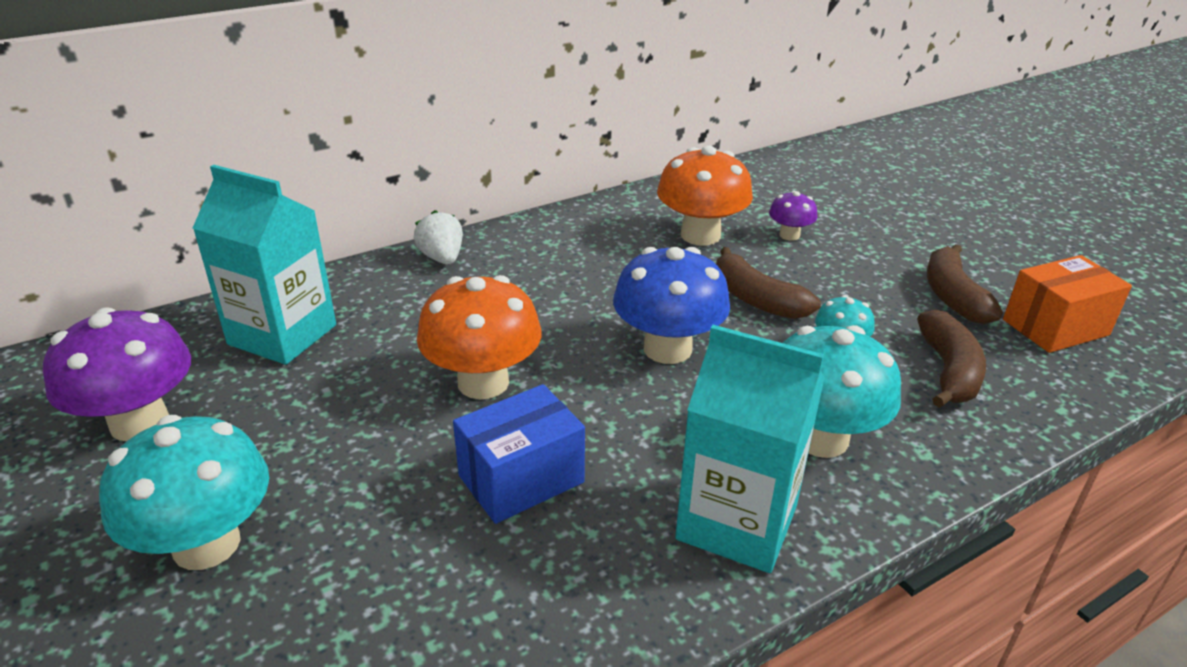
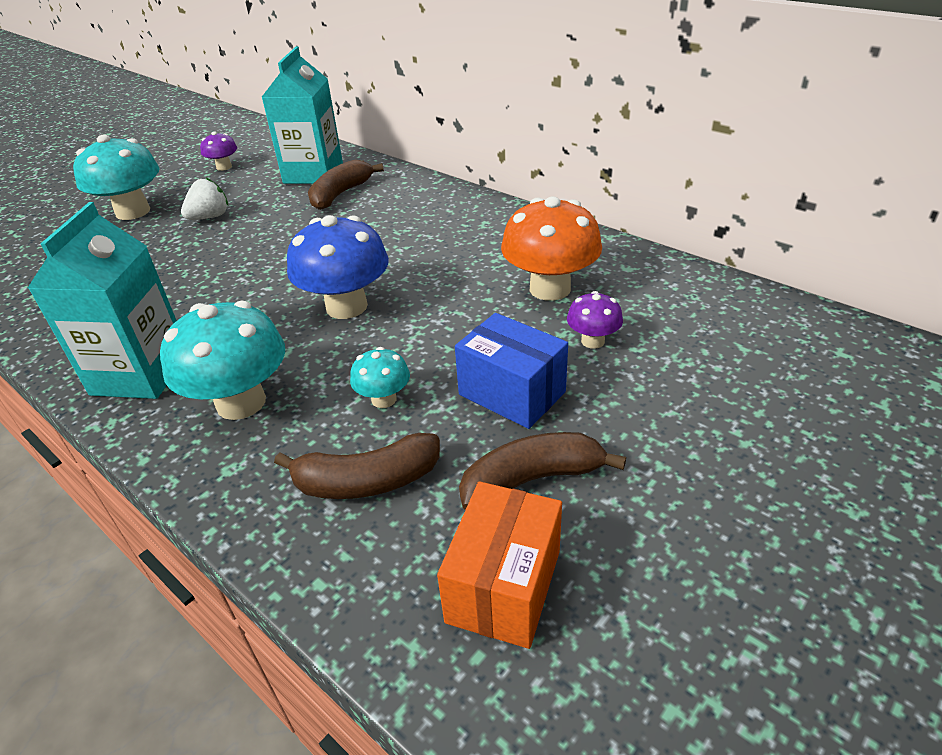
camera: 75 degrees right, 5 degrees up
purple mushroom [43,307,191,441] -> purple mushroom [200,132,237,171], size x0.51
white strawberry [414,210,463,264] -> white strawberry moved to [181,178,228,220]
orange mushroom [417,275,541,399] -> none
blue box [453,384,585,524] -> blue box moved to [455,313,568,429]
brown banana [716,247,821,319] -> brown banana moved to [308,160,384,210]
orange box [1003,255,1132,353] -> orange box turned 60 degrees clockwise [437,481,562,649]

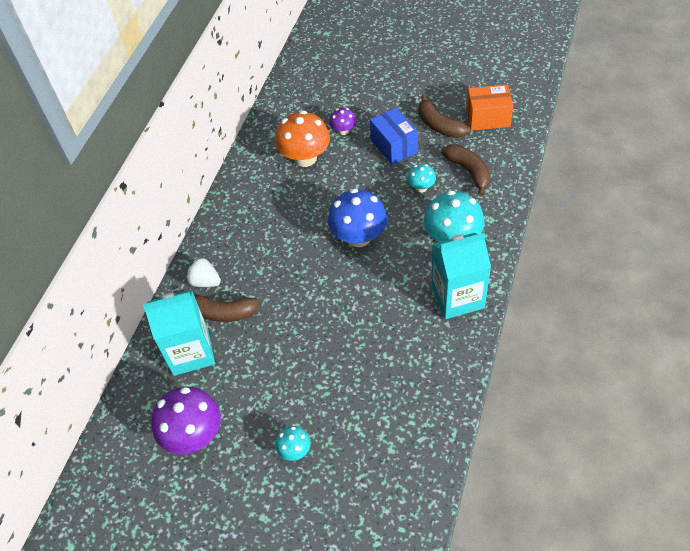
camera: 110 degrees left, 15 degrees up
turquoise mushroom [73,134,160,220] -> turquoise mushroom [275,426,311,461], size x0.51
white strawberry [181,178,228,220] -> white strawberry moved to [186,257,221,287]
purple mushroom [200,132,237,171] -> purple mushroom [151,387,221,454], size x1.96
blue box [455,313,568,429] -> blue box turned 45 degrees counterclockwise [370,108,418,165]

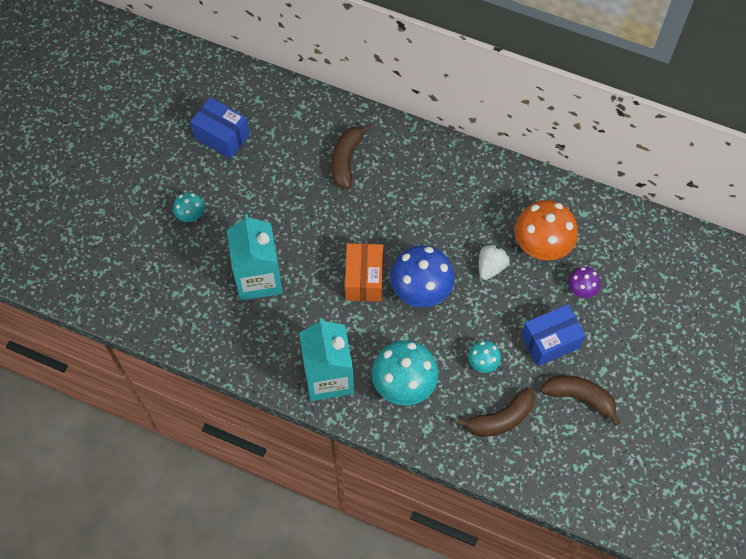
camera: 90 degrees right, 10 degrees up
turquoise carton [143,290,215,376] -> turquoise carton moved to [227,214,283,301]
purple mushroom [151,387,221,454] -> blue box [190,97,250,159]
white strawberry [186,257,221,287] -> white strawberry moved to [479,244,510,280]
brown banana [418,94,470,138] -> brown banana turned 60 degrees clockwise [540,375,620,426]
orange box [466,84,513,131] -> orange box moved to [345,243,383,302]

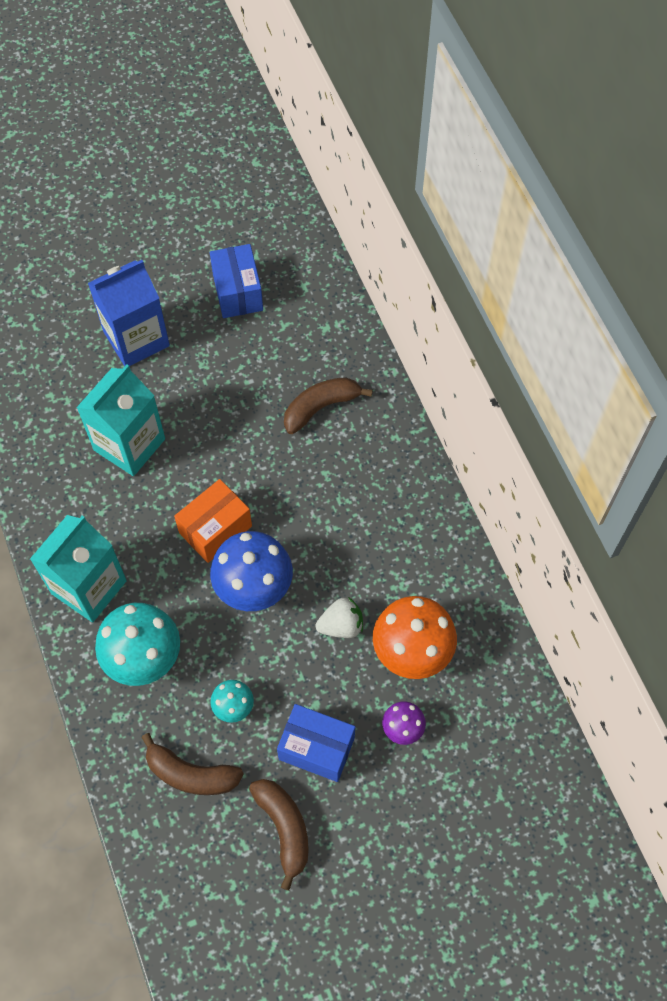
camera: 45 degrees right, 0 degrees up
turquoise mushroom [173,192,205,222] -> blue carton [88,260,170,366]

